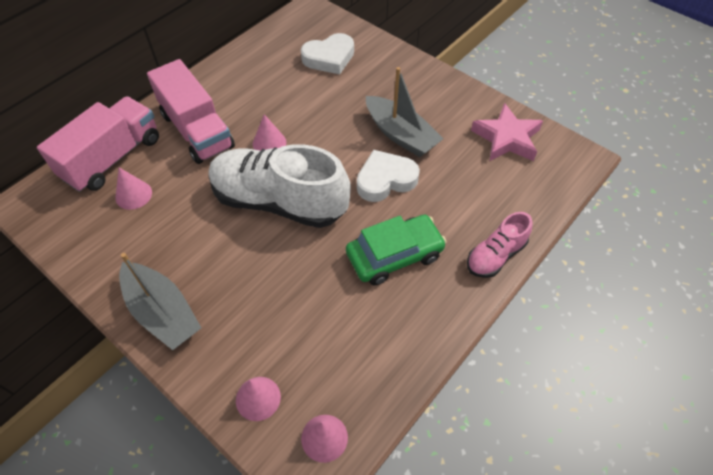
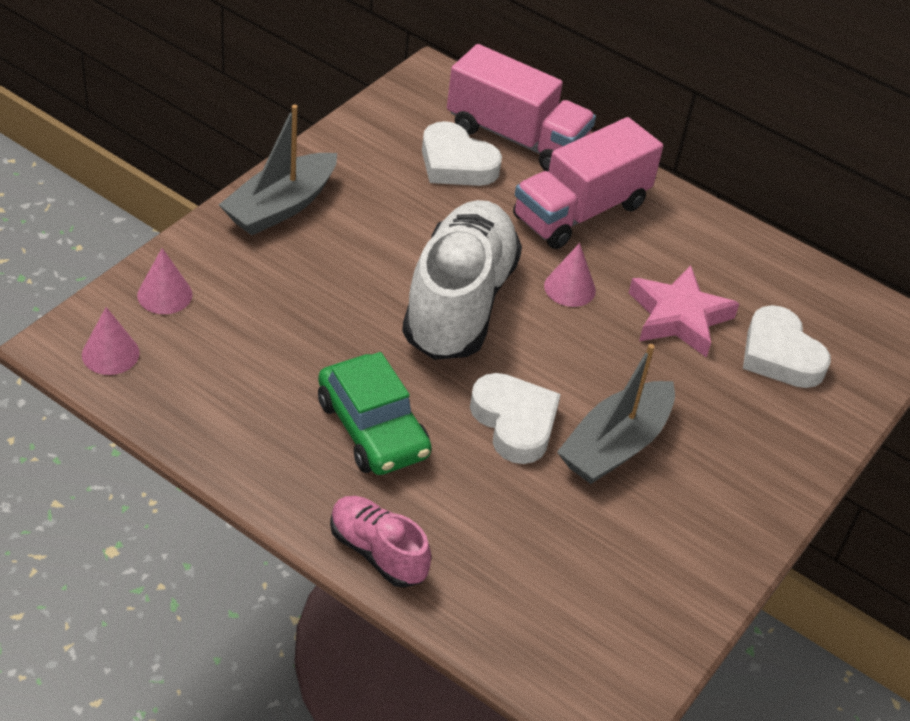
camera: 80 degrees right, 10 degrees down
pink cone [115,168,152,210] -> white heart [422,121,502,186]
pink star [471,103,543,161] -> pink star moved to [629,265,740,358]

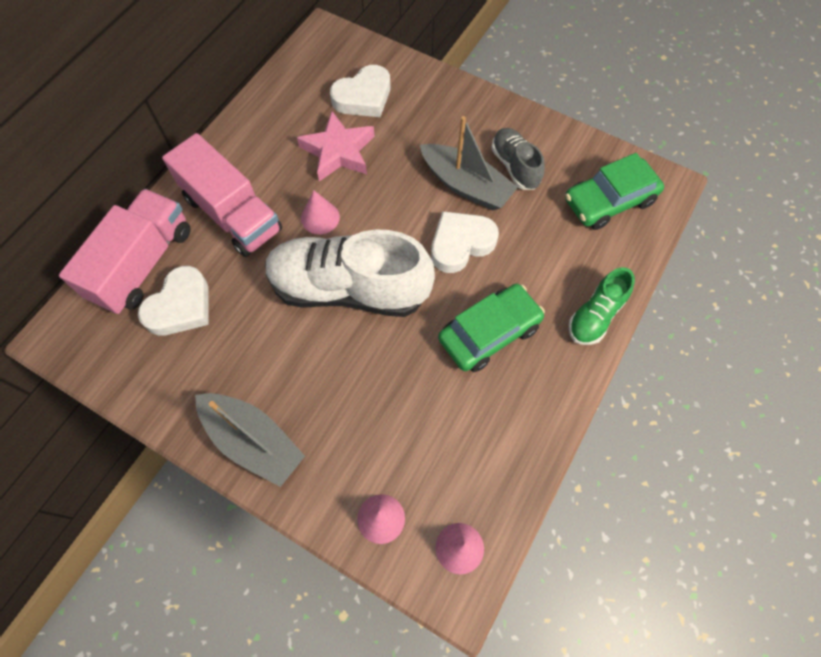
camera: 90 degrees left, 20 degrees up
pink shoe [330,496,431,588] -> green shoe [568,267,635,345]
none -> grey shoe [491,128,545,190]
none -> green car [565,153,664,230]

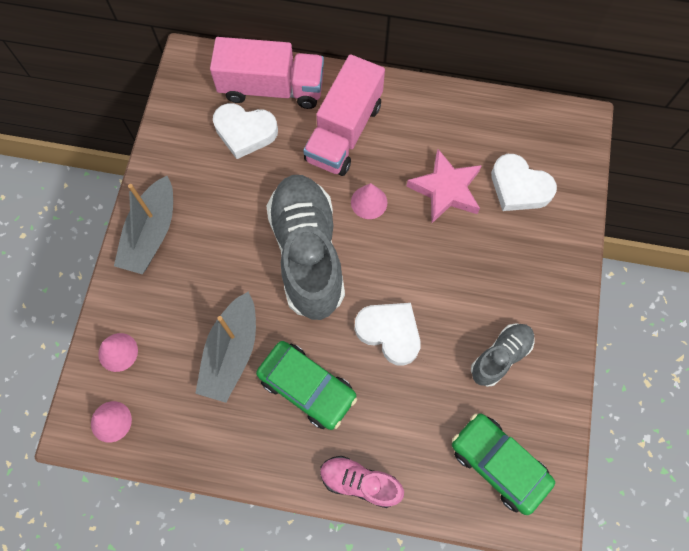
camera: 70 degrees right, 5 degrees up
white shoe [265,229,435,317] -> grey shoe [266,175,345,320]
grey boat [420,116,518,211] -> grey boat moved to [195,292,256,403]
green shoe [568,267,635,345] -> pink shoe [320,456,404,508]

